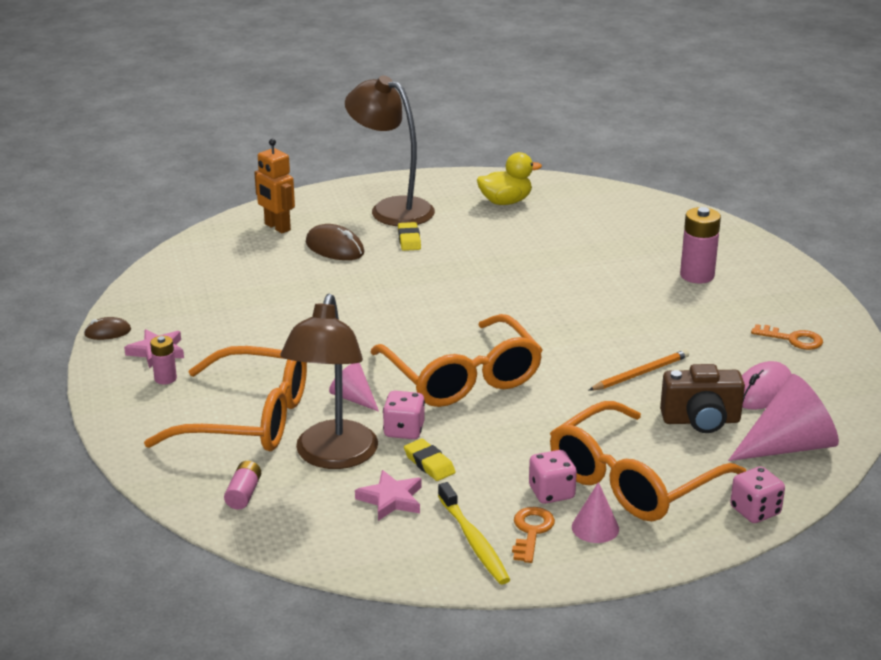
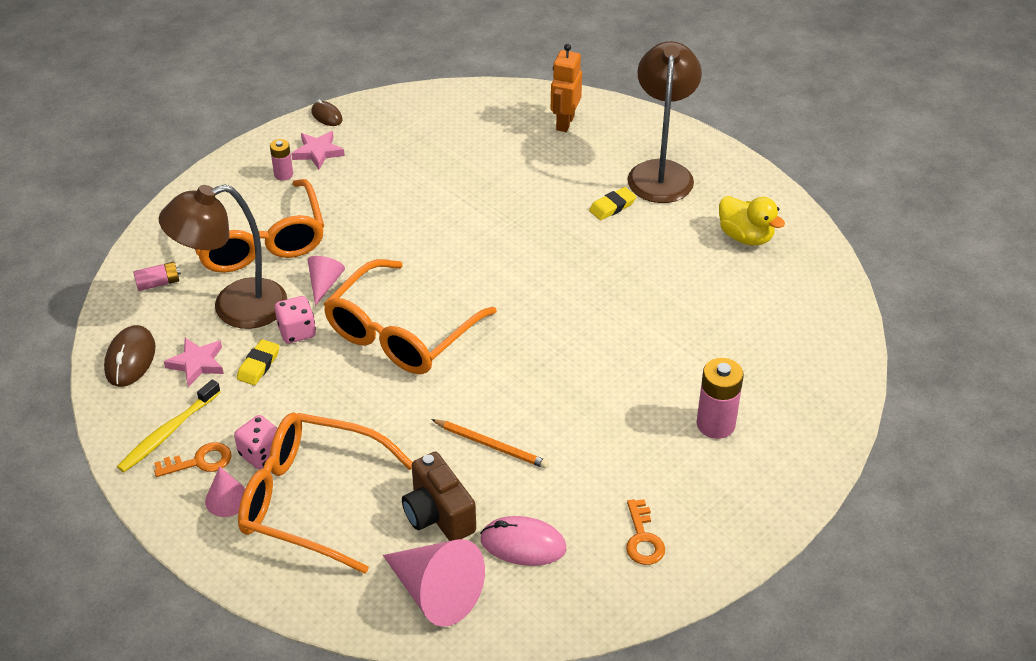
camera: 60 degrees right, 15 degrees up
brown mouse [306,224,364,260] -> brown mouse moved to [104,325,155,387]
pink dice [730,466,785,523] -> none

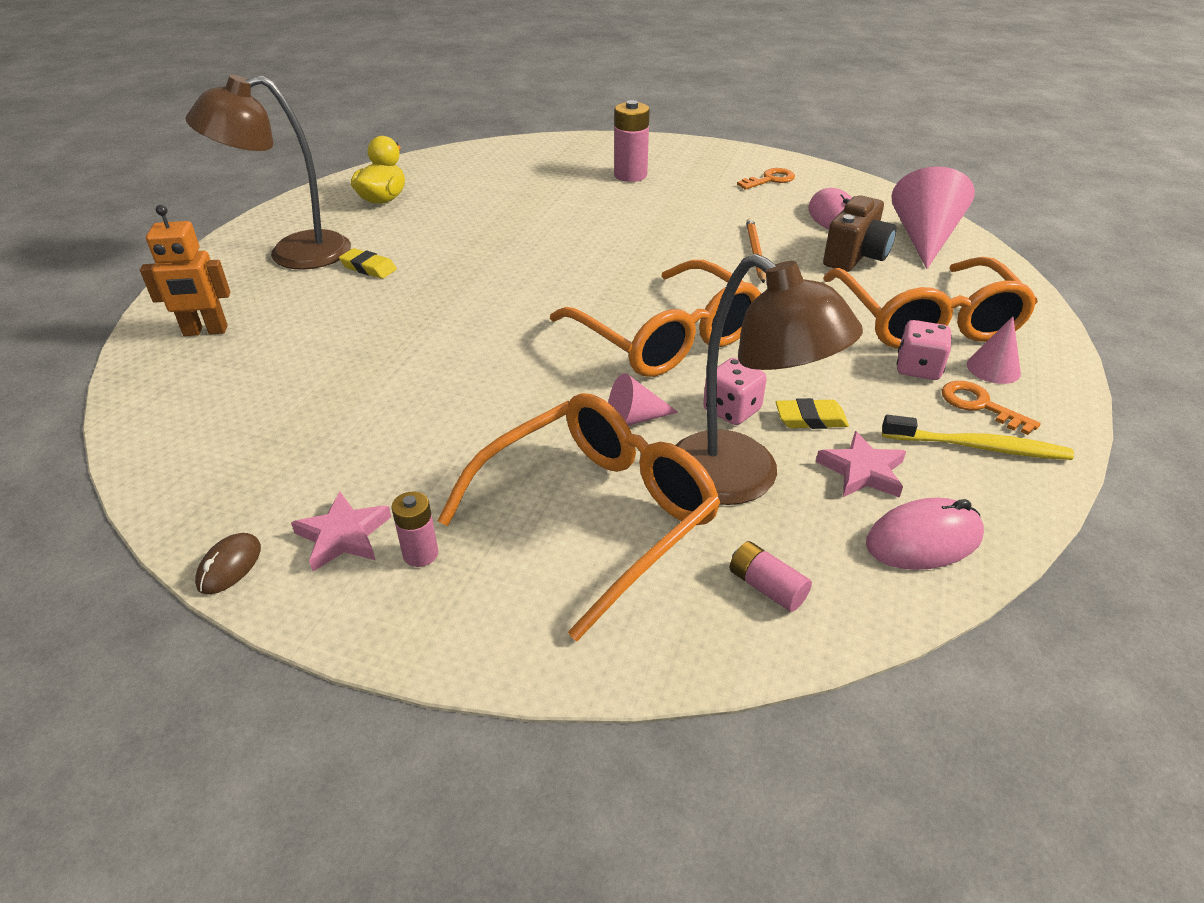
camera: 115 degrees left, 5 degrees down
brown mouse [104,325,155,387] -> pink mouse [866,498,984,570]
orange glasses [324,259,497,374] -> orange glasses turned 45 degrees clockwise [550,260,761,377]

